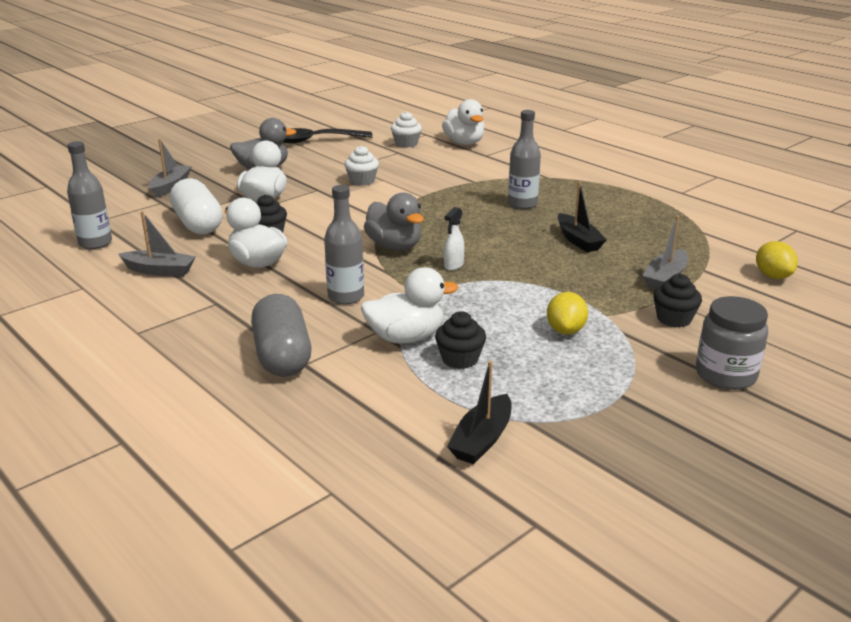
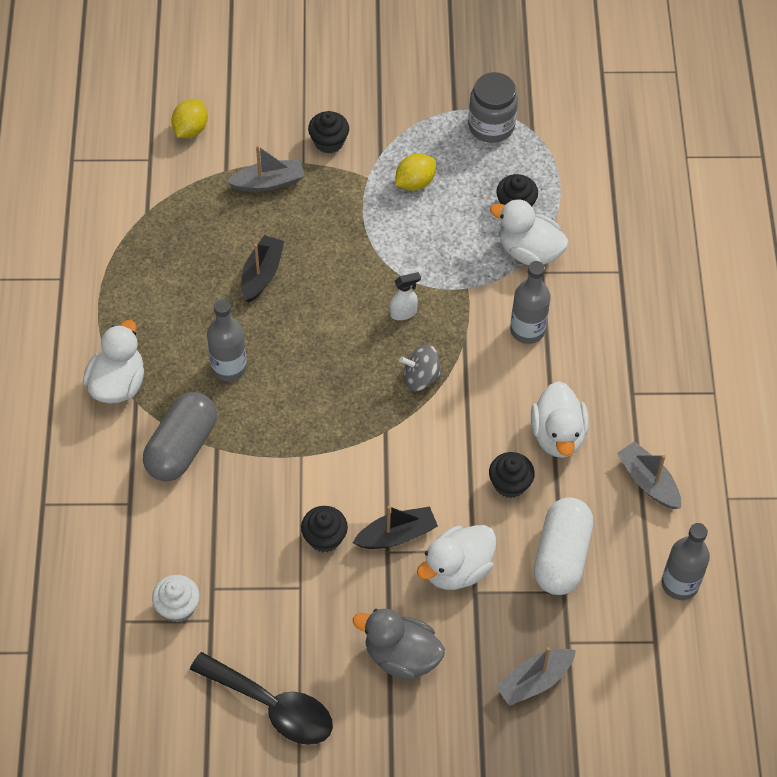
camera: 140 degrees left, 30 degrees up
grey capsule [251,294,311,377] -> grey capsule moved to [143,392,217,481]
white cupcake [344,146,379,186] -> black cupcake [301,506,348,552]
grey duck [364,192,424,251] -> grey spinning top [399,344,442,391]
white duck [442,99,485,145] -> white duck moved to [83,320,144,403]
black boat [447,361,512,464] -> black boat moved to [353,506,438,549]
grey jar [696,296,768,390] -> grey jar moved to [468,72,518,143]

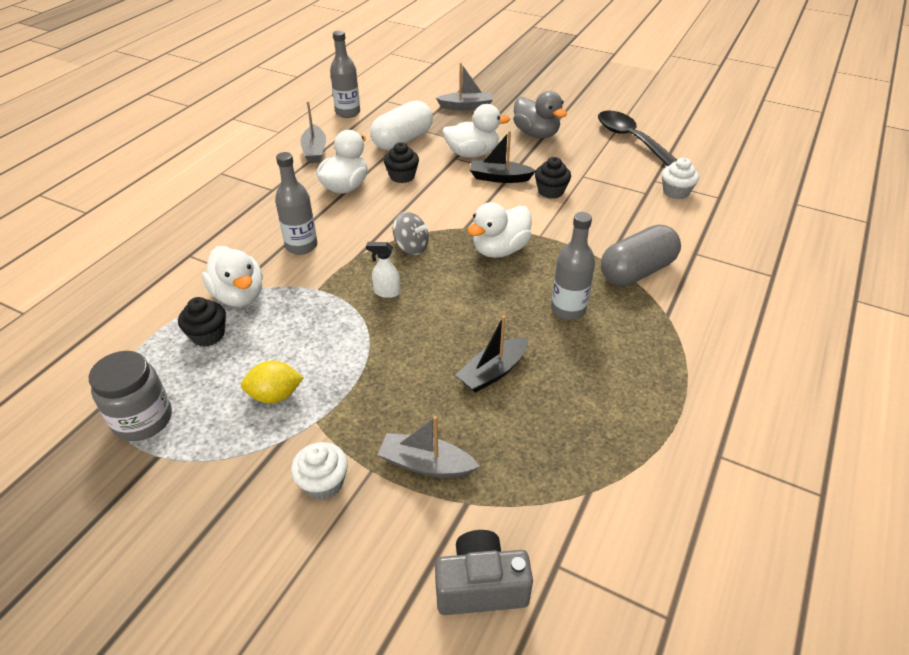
camera: 150 degrees left, 15 degrees down
white duck [83,320,144,403] -> white duck moved to [468,202,532,258]
yellow lemon [171,99,208,138] -> grey camera [435,530,533,615]
black cupcake [308,111,349,154] -> white cupcake [291,442,348,500]

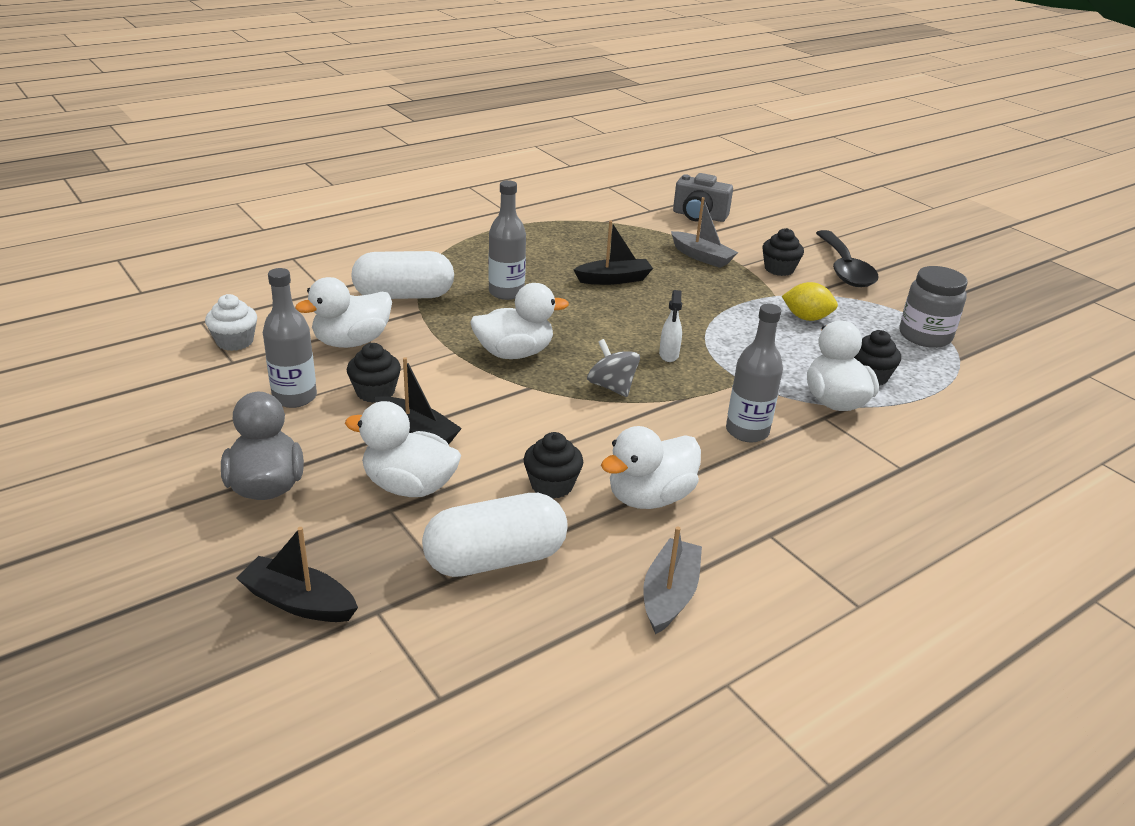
camera: 155 degrees left, 10 degrees down
white cupcake [291,442,348,500] -> black cupcake [762,228,804,276]
grey bottle [330,30,360,118] -> grey bottle moved to [263,268,317,408]
white spray bottle [366,242,400,298] -> white spray bottle turned 60 degrees clockwise [659,290,682,362]
grey boat [436,63,493,110] -> black boat [236,527,358,622]
black spoon [598,110,677,166] -> black spoon moved to [816,230,878,287]
grey capsule [601,225,681,286] -> white capsule [351,251,454,299]
none -> white duck [295,277,392,348]

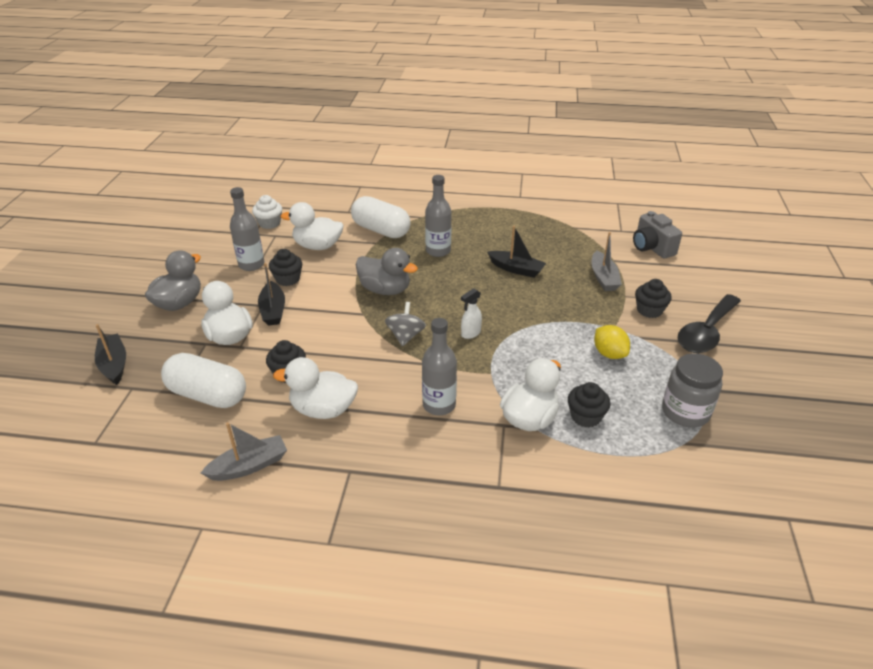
camera: 45 degrees right, 5 degrees up
white duck [470,283,569,359] -> grey duck [356,248,418,295]

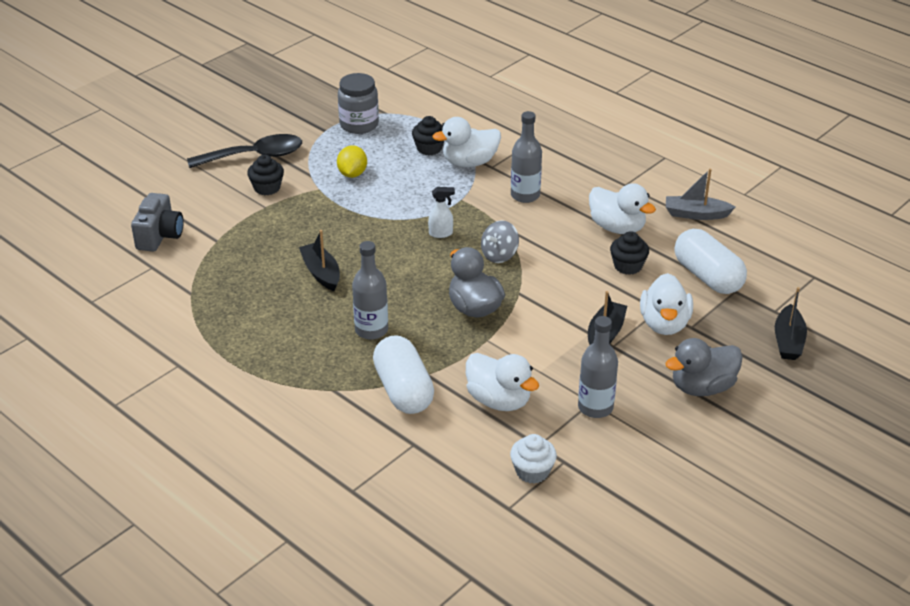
camera: 145 degrees left, 0 degrees up
black cupcake [269,249,302,286] -> none
grey boat [591,232,622,291] -> none

